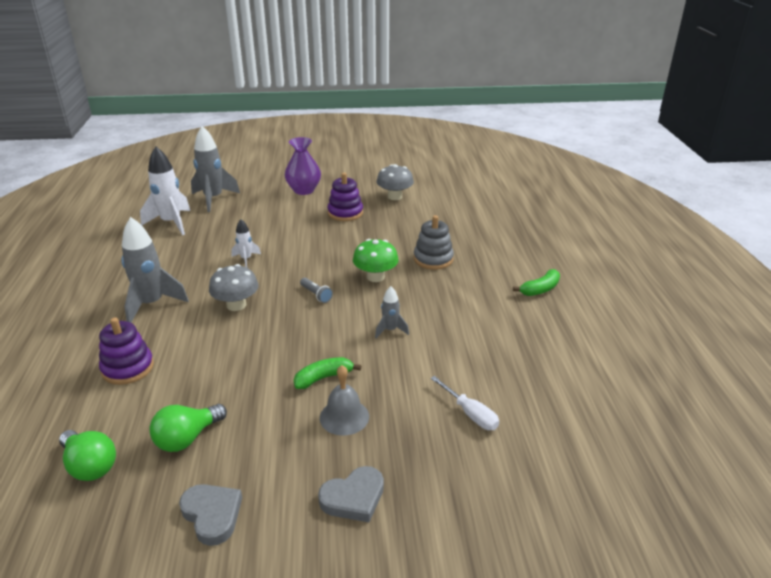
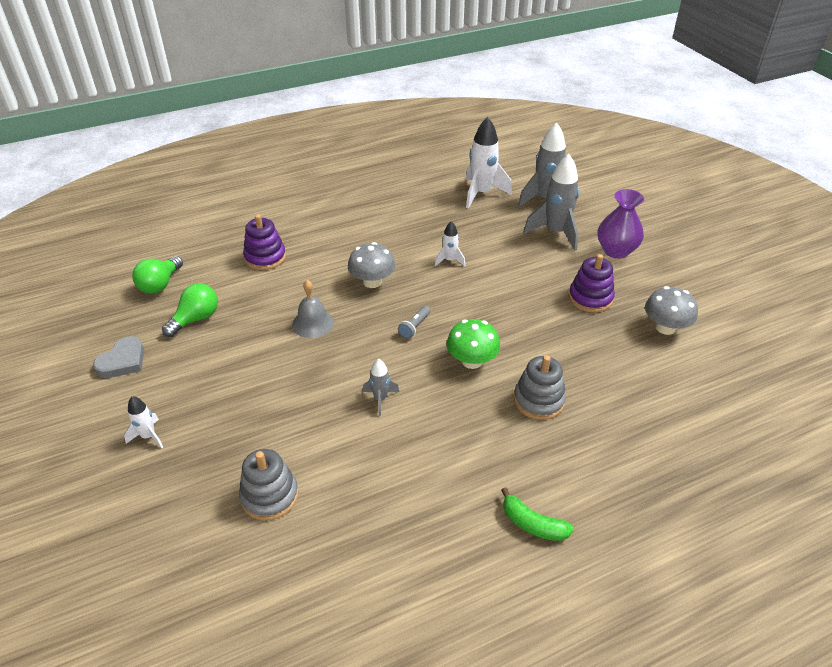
camera: 70 degrees right, 10 degrees up
grey rocket [121,217,189,323] -> grey rocket moved to [524,154,579,251]
green light bulb [149,404,227,452] -> green light bulb turned 105 degrees clockwise [162,283,218,337]
green banana [294,357,361,389] -> none
grey heart [318,466,384,522] -> white rocket [124,396,163,448]
grey bell [320,365,369,436] -> grey bell moved to [292,280,334,338]
white screwdriver [431,376,499,430] -> grey stacking toy [239,449,298,521]

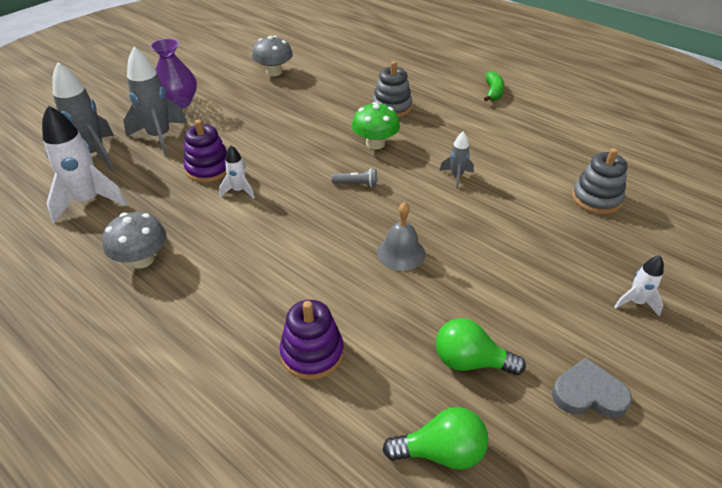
camera: 115 degrees left, 0 degrees up
grey mushroom [348,242,395,288] -> grey mushroom moved to [102,212,166,269]
purple stacking toy [569,254,615,312] -> purple stacking toy moved to [184,120,227,183]

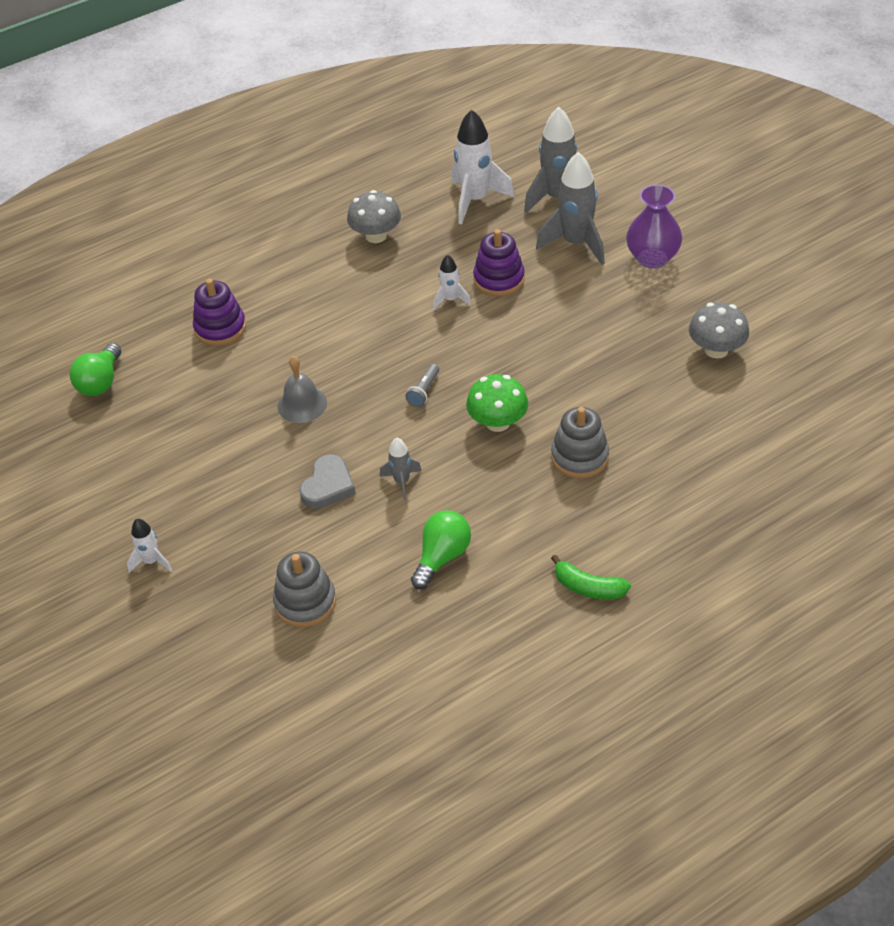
camera: 110 degrees right, 5 degrees up
green light bulb [436,318,526,375] -> green light bulb moved to [411,510,471,589]
grey heart [552,358,632,418] -> grey heart moved to [299,454,356,509]

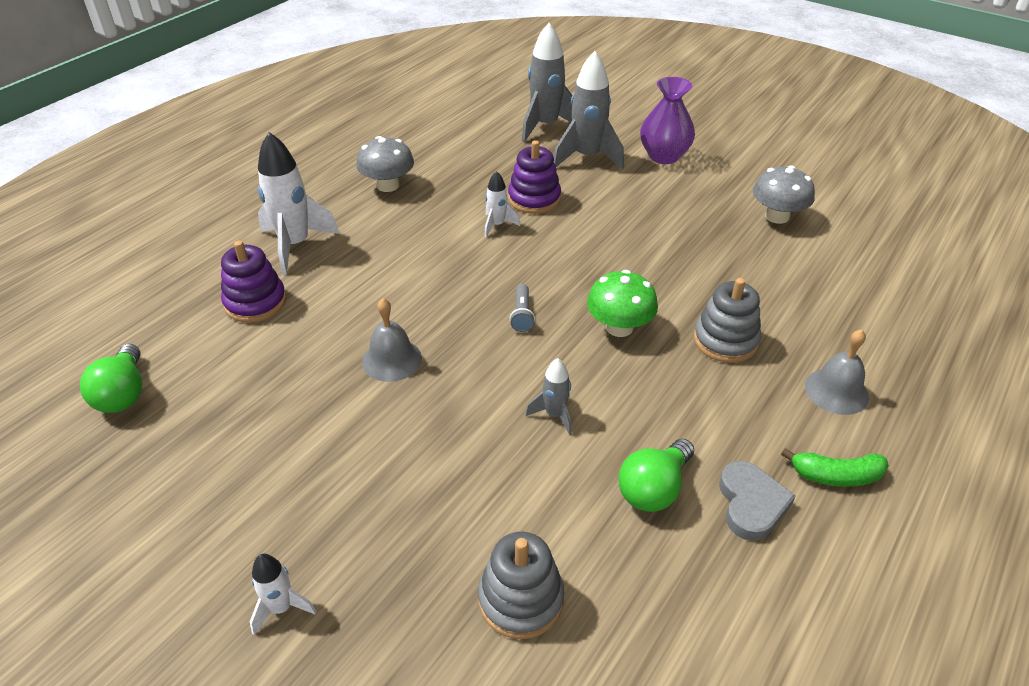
camera: 25 degrees left, 5 degrees down
grey heart [299,454,356,509] -> grey heart moved to [719,461,796,541]
green light bulb [411,510,471,589] -> green light bulb turned 150 degrees counterclockwise [618,439,694,512]
white rocket [451,109,514,224] -> white rocket moved to [257,132,340,275]
none -> grey bell [805,329,869,415]

